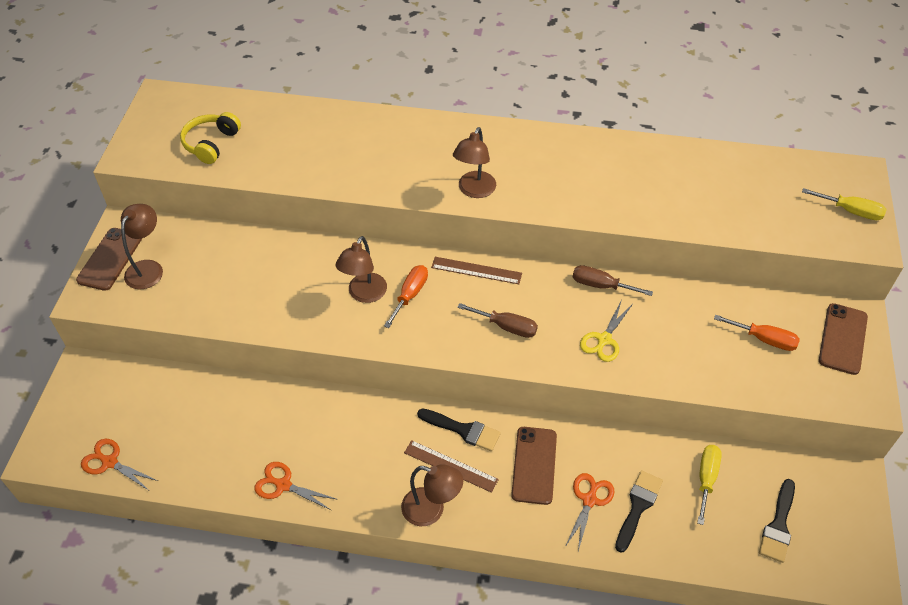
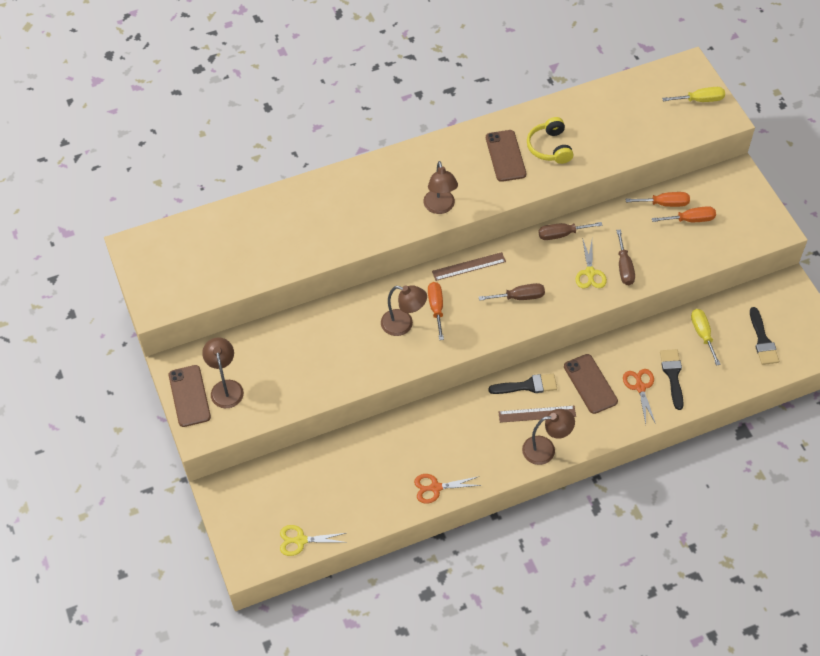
camera: 30 degrees left, 5 degrees up
orange scissors [81,439,158,490] -> yellow scissors [280,525,347,556]
yellow headphones [180,112,241,164] -> yellow headphones moved to [527,117,573,164]
brown lamp [335,236,387,303] -> brown lamp turned 60 degrees counterclockwise [381,285,427,336]
brown phone [819,303,868,375] -> brown phone moved to [486,130,526,182]
none -> brown screwdriver [616,230,635,285]
none -> orange screwdriver [626,192,690,207]

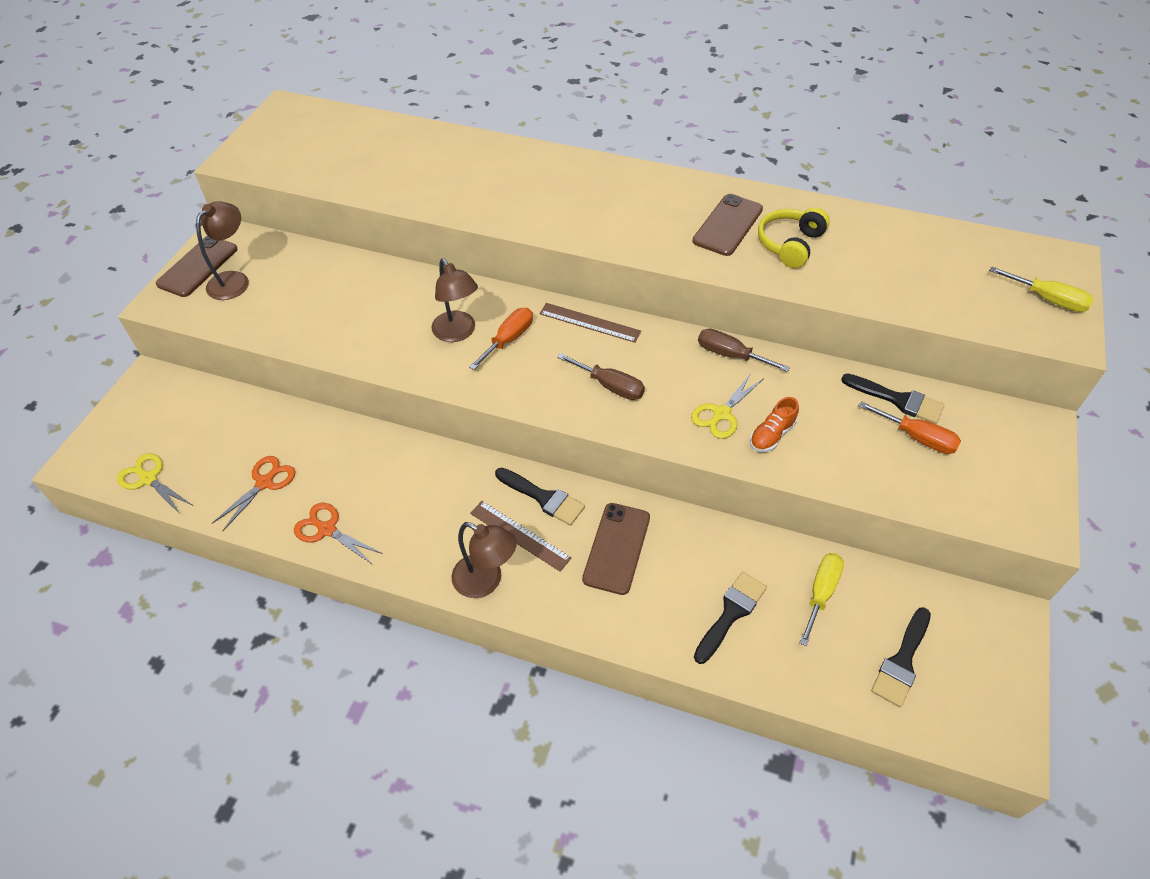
camera: 40 degrees right, 5 degrees down
brown lamp [423,161,458,214] -> none
brown screwdriver [616,230,635,285] -> orange shoe [750,397,799,452]
orange scissors [623,369,656,424] -> orange scissors moved to [211,456,295,531]
orange screwdriver [626,192,690,207] -> black brush [841,373,945,424]

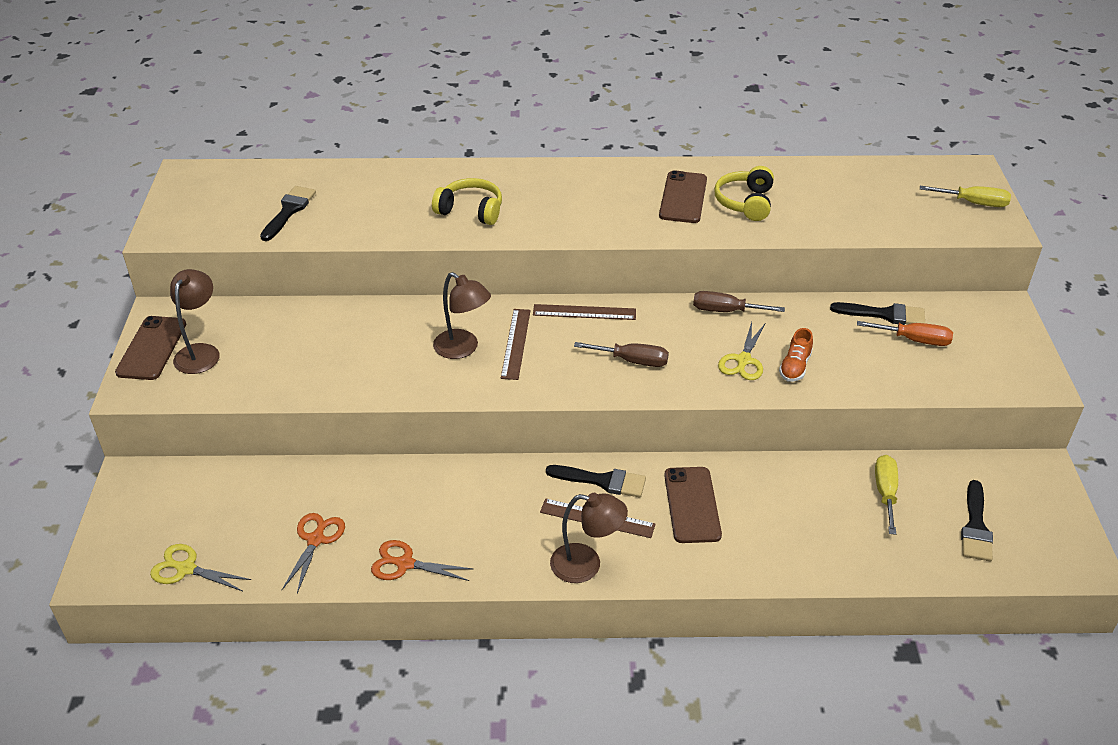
camera: 20 degrees left, 10 degrees down
orange screwdriver [469,308,533,370] -> brown ruler [501,309,531,380]
black brush [694,572,767,664] -> black brush moved to [260,186,316,241]
none -> yellow headphones [432,178,502,225]

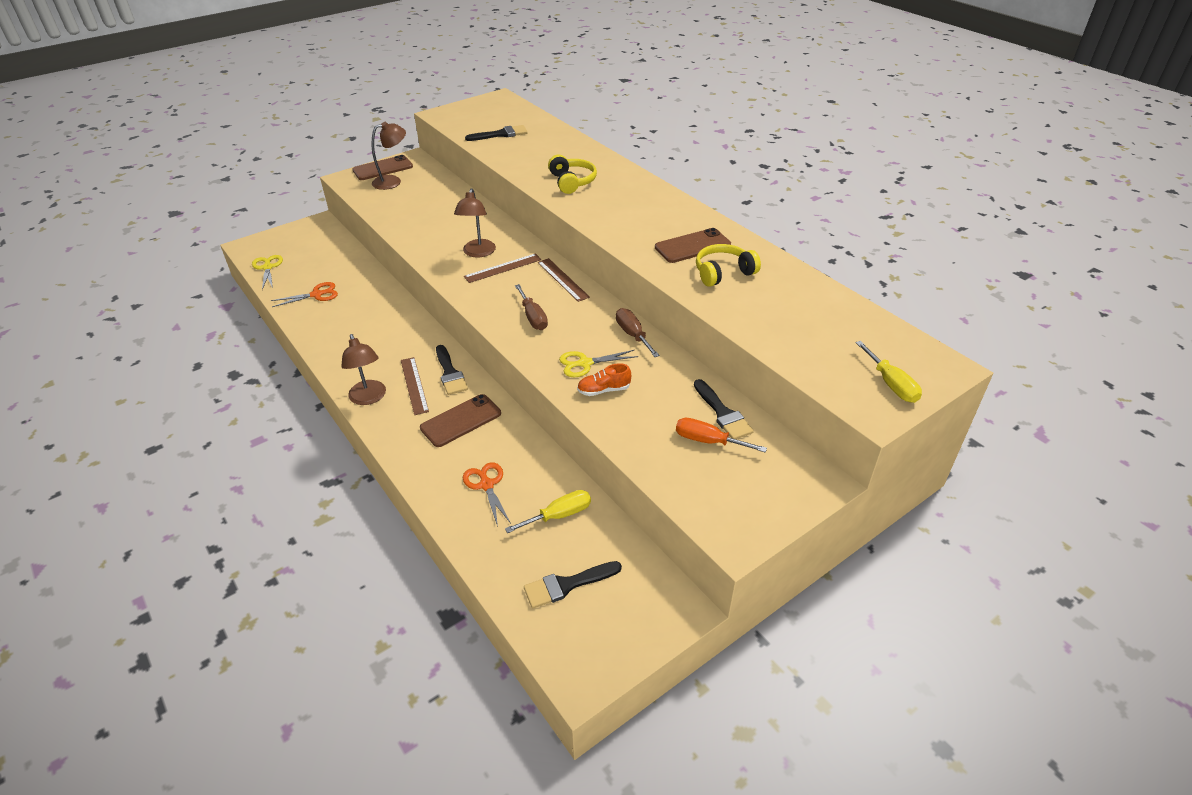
camera: 55 degrees right, 0 degrees up
orange scissors [371,540,473,581] -> orange scissors moved to [463,462,510,527]
orange screwdriver [857,321,953,346] -> orange screwdriver turned 135 degrees clockwise [676,418,767,452]

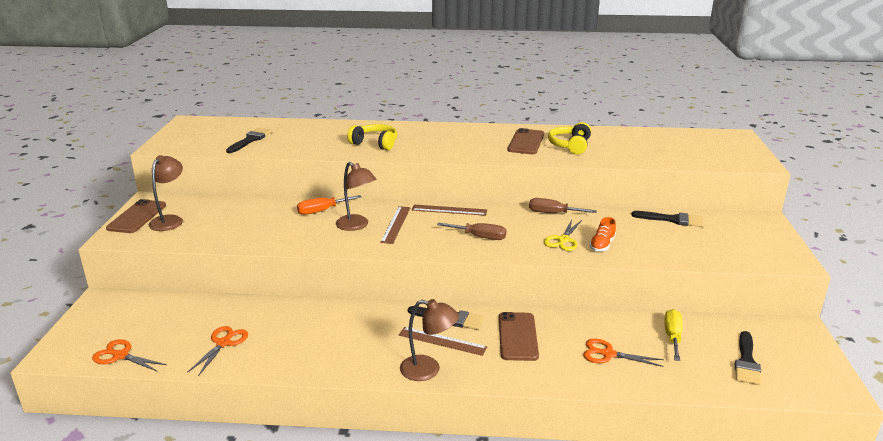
camera: 50 degrees left, 15 degrees down
yellow scissors [252,255,283,290] -> orange scissors [92,340,167,372]
orange screwdriver [676,418,767,452] -> orange screwdriver moved to [297,195,361,215]
yellow screwdriver [856,341,922,403] -> none

